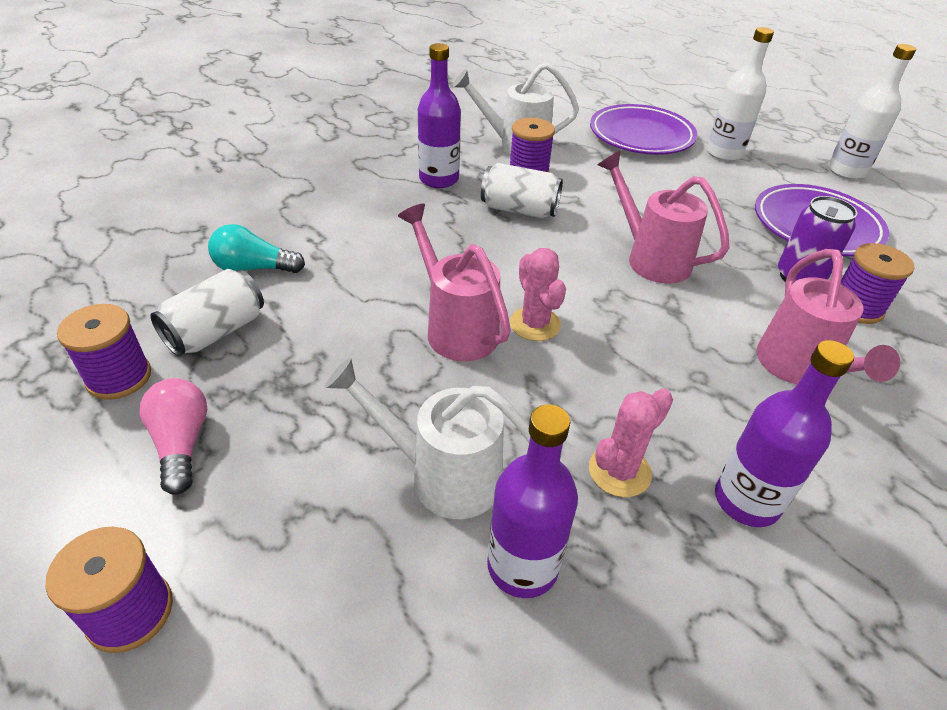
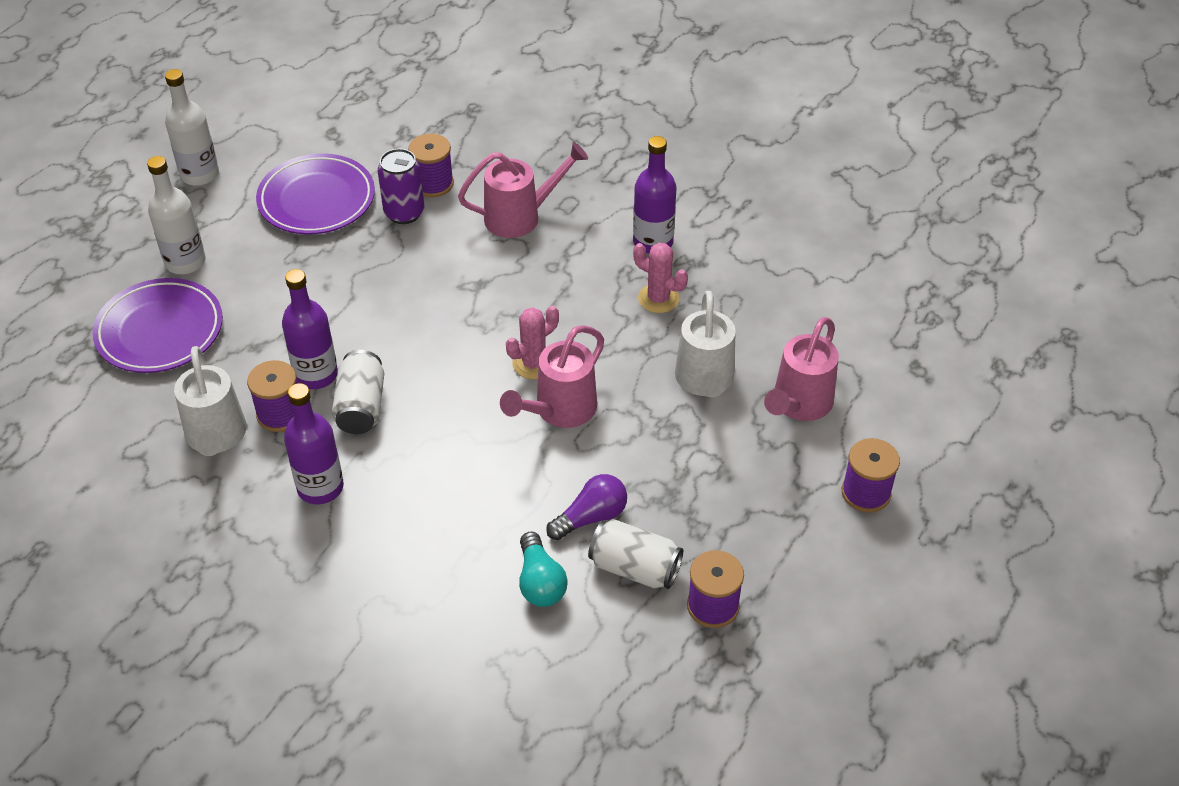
camera: 105 degrees left, 5 degrees up
pink light bulb [139,378,207,495] -> none
purple bottle [487,404,578,598] -> purple bottle moved to [282,269,338,389]
pink watering can [597,151,729,284] -> pink watering can moved to [764,317,839,421]
none -> purple light bulb [546,474,627,540]

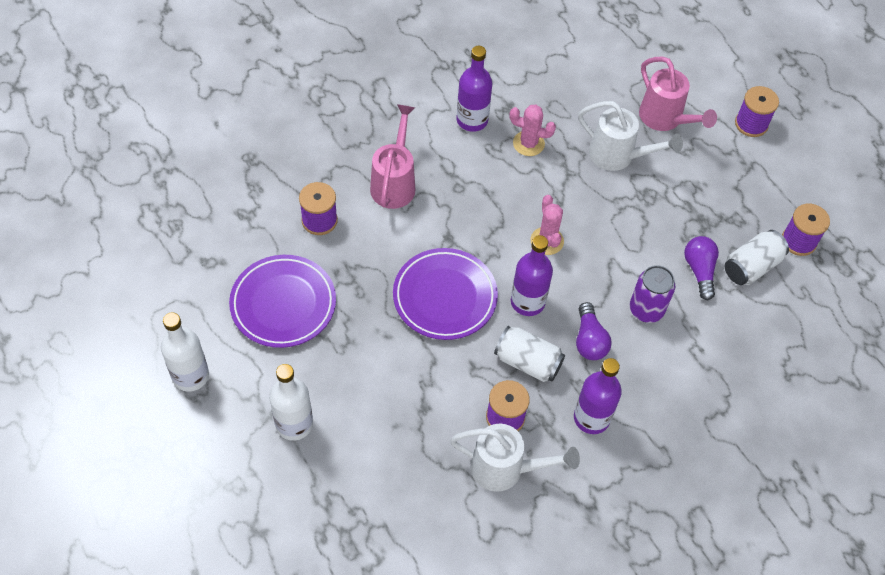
camera: 65 degrees left, 10 degrees up
purple plate [92,278,223,373] -> purple plate moved to [393,248,498,340]
purple bottle [282,269,338,389] -> purple bottle moved to [511,235,553,316]
purple can [378,148,424,224] -> purple can moved to [630,265,675,323]
pink watering can [500,325,604,428] -> none
turquoise light bulb [519,531,568,607] -> none
pink cactus [633,243,688,313] -> pink cactus turned 45 degrees clockwise [509,105,556,156]
none -> purple light bulb [576,302,612,360]

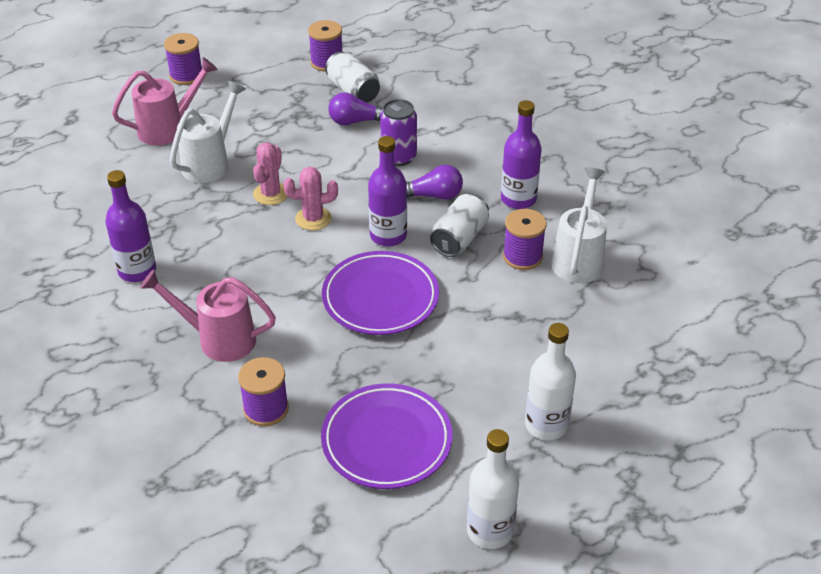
camera: 85 degrees left, 15 degrees down
pink cactus [509,105,556,156] -> pink cactus moved to [253,142,287,205]

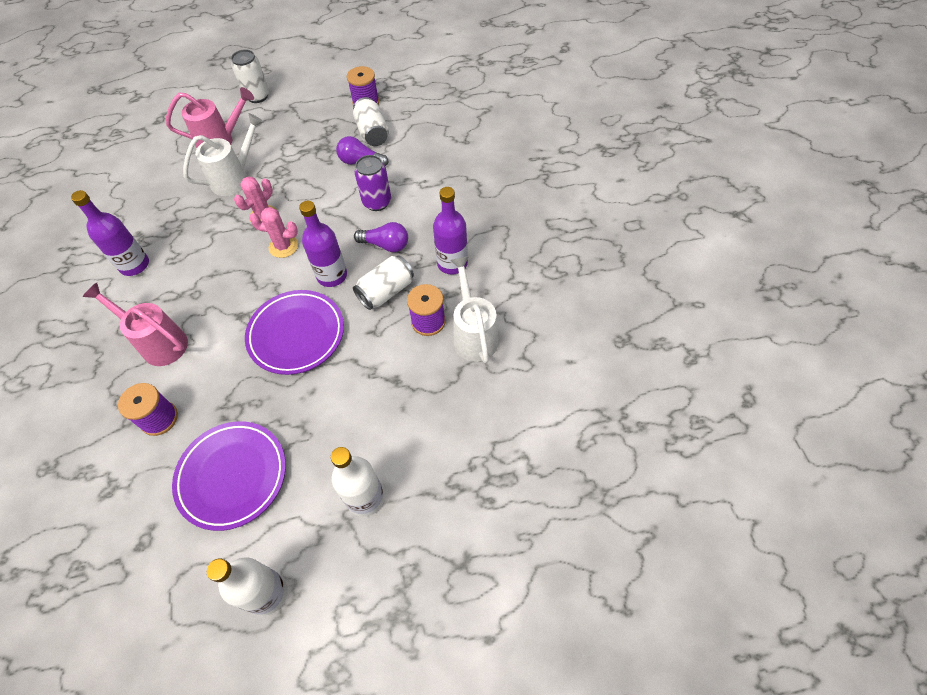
camera: 20 degrees right, 15 degrees up
purple spool [164,33,202,85] -> white can [231,49,269,103]
white watering can [551,167,607,283] -> white watering can turned 45 degrees counterclockwise [450,256,498,364]

